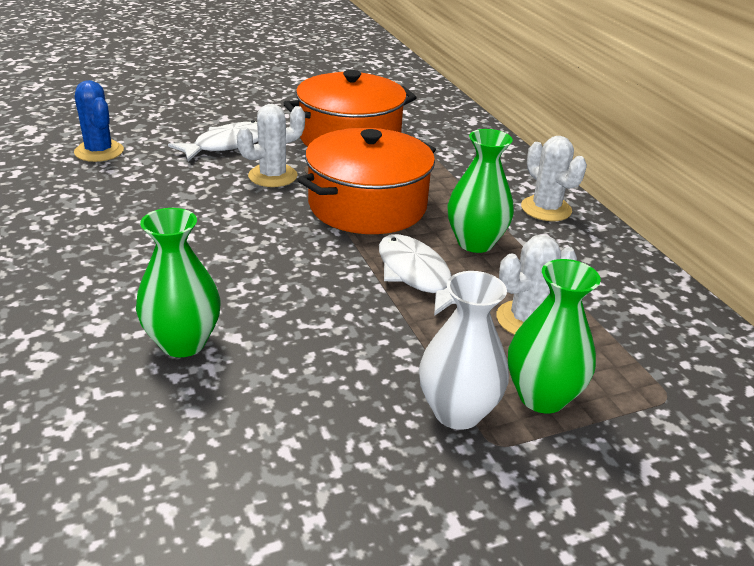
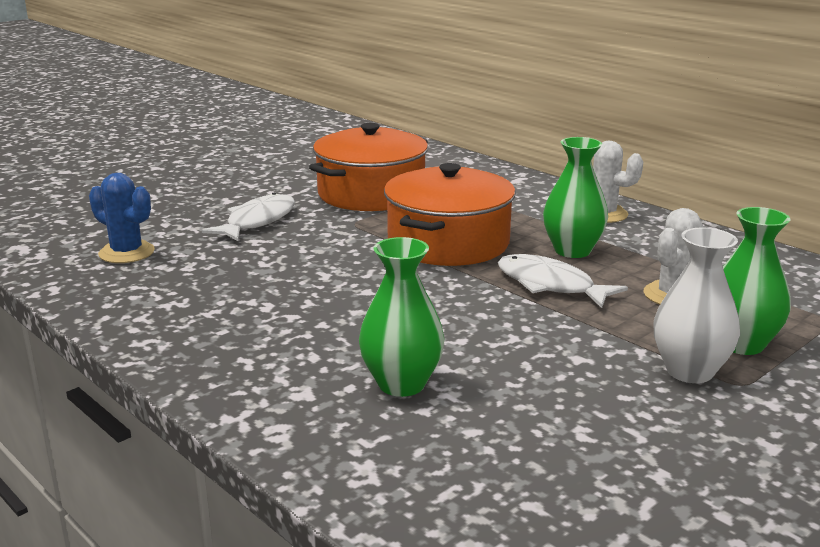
camera: 20 degrees left, 10 degrees down
white cactus [237,104,305,187] -> none

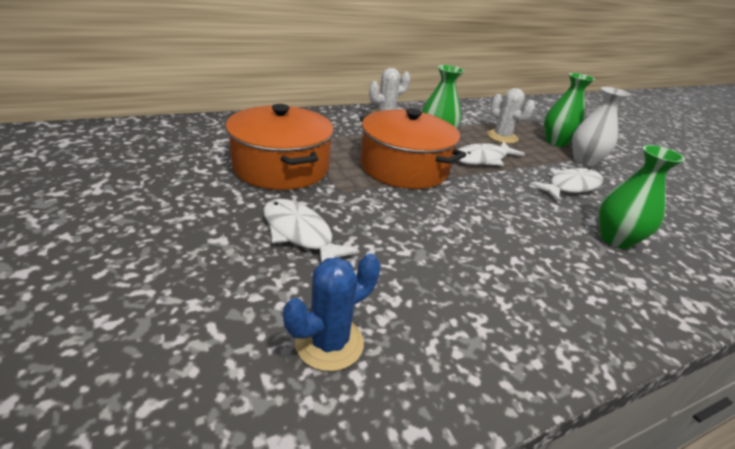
camera: 75 degrees left, 10 degrees up
none -> white fish [530,168,603,201]

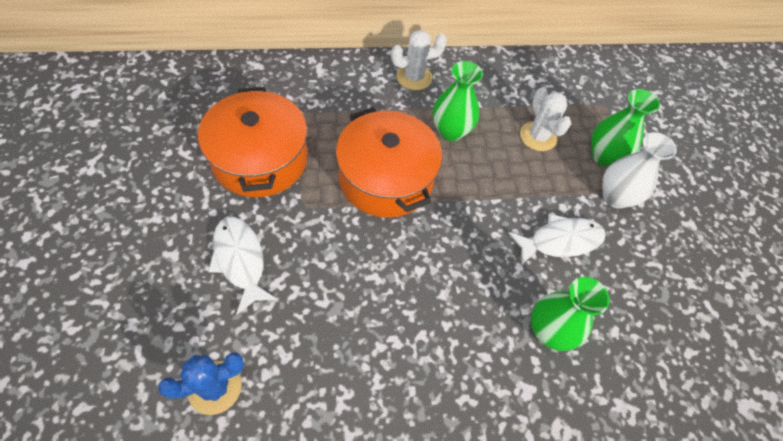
camera: 15 degrees right, 25 degrees up
white fish [454,141,525,166] -> none

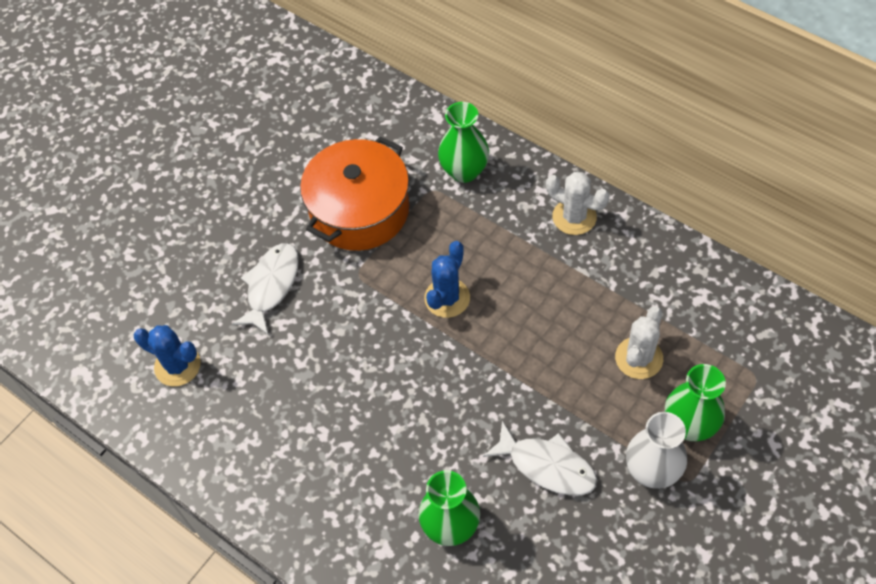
camera: 55 degrees right, 0 degrees up
orange pot [335,107,442,218] -> blue cactus [424,241,470,318]
green vase [433,61,483,141] -> green vase moved to [438,102,489,183]

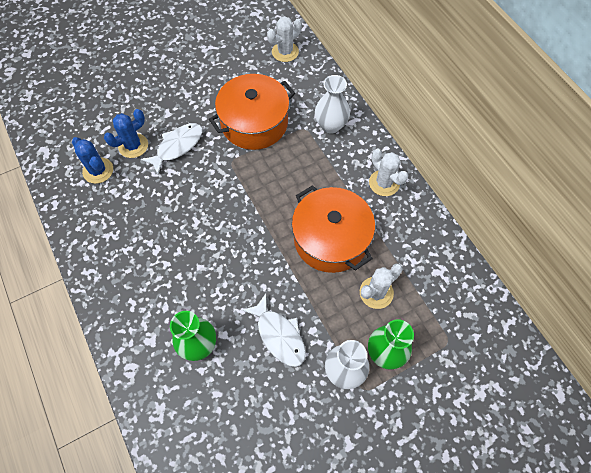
camera: 20 degrees right, 5 degrees up
blue cactus [424,241,470,318] -> blue cactus moved to [104,109,148,158]
green vase [438,102,489,183] -> white vase [315,75,350,134]
none -> white cactus [267,16,302,62]
none -> orange pot [292,185,375,273]

